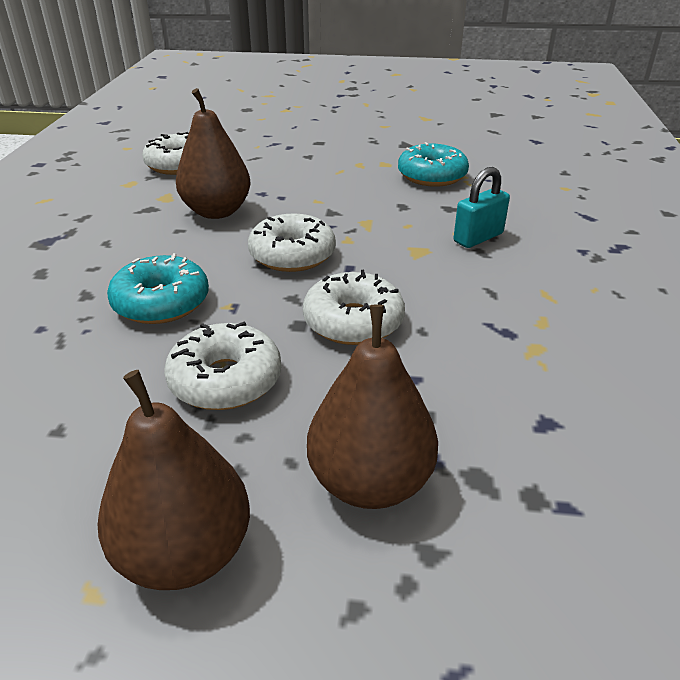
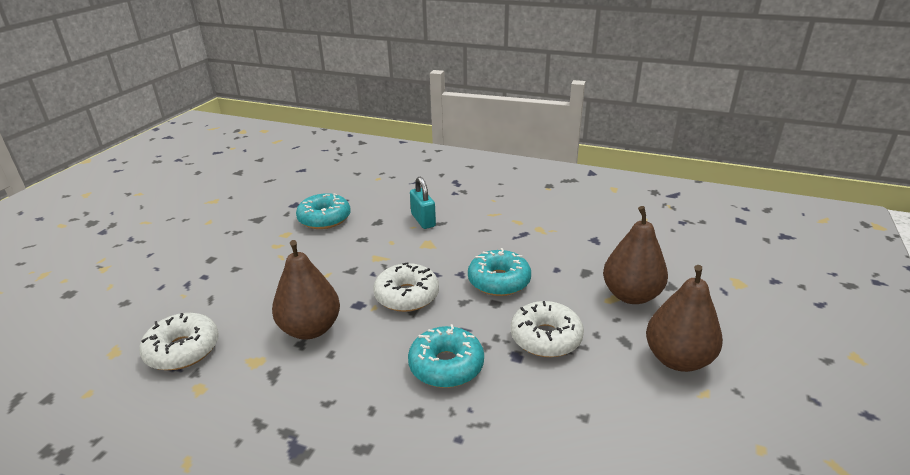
camera: 75 degrees left, 5 degrees down
white donut [303,270,405,345] -> turquoise donut [468,248,531,296]

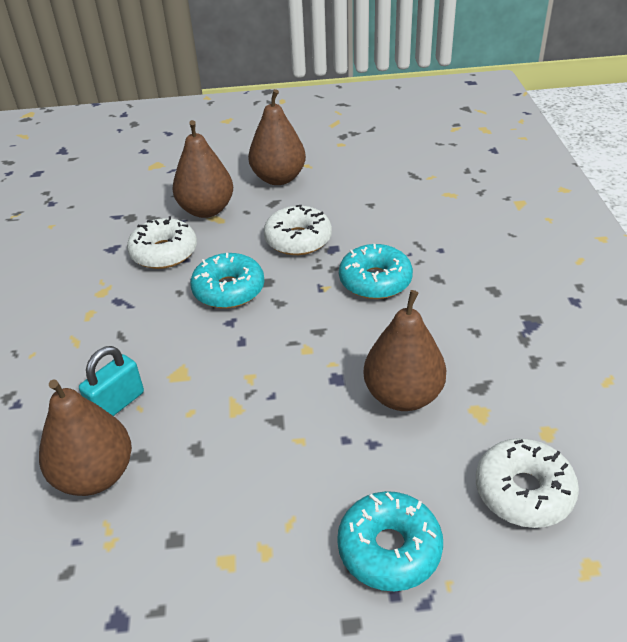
camera: 115 degrees left, 10 degrees up
turquoise donut [296,193,351,229] -> turquoise donut moved to [337,491,443,591]
white donut [373,262,439,312] -> white donut moved to [127,216,197,269]
none -> brown pear [39,379,132,496]

